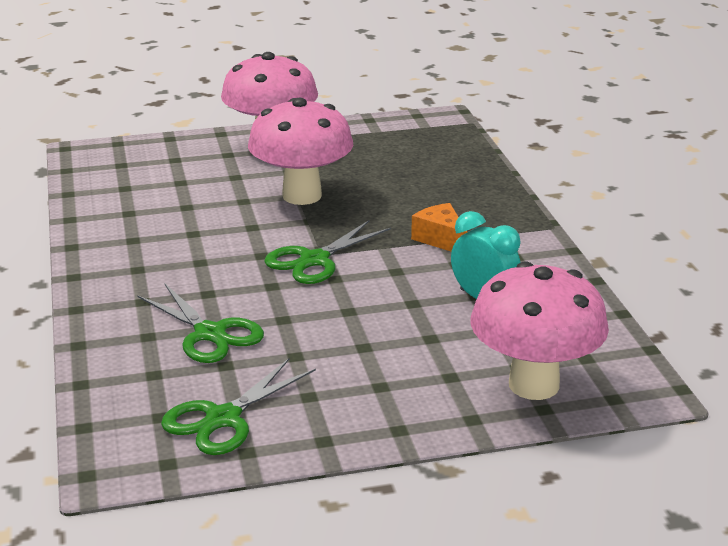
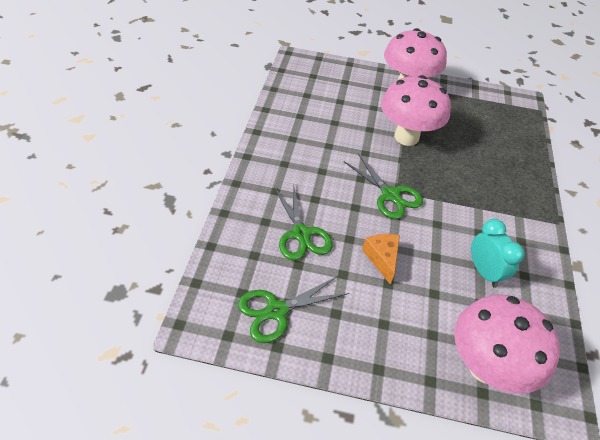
camera: 20 degrees right, 20 degrees up
green scissors [264,220,391,284] -> green scissors turned 105 degrees counterclockwise [343,154,423,219]
orange cheese [411,203,467,252] -> orange cheese moved to [362,234,400,284]

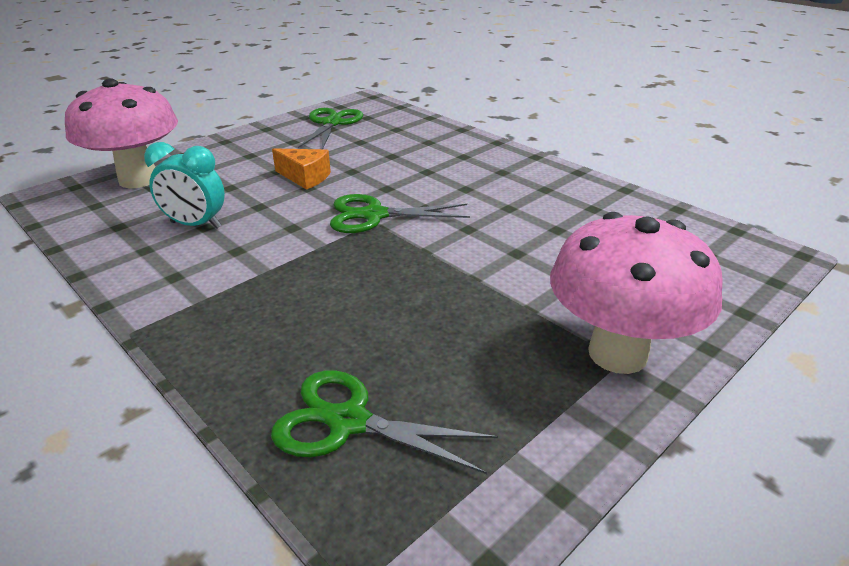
camera: 130 degrees right, 15 degrees down
green scissors [274,183,333,261] -> green scissors moved to [271,370,498,474]
pink mushroom [381,75,451,146] -> none

